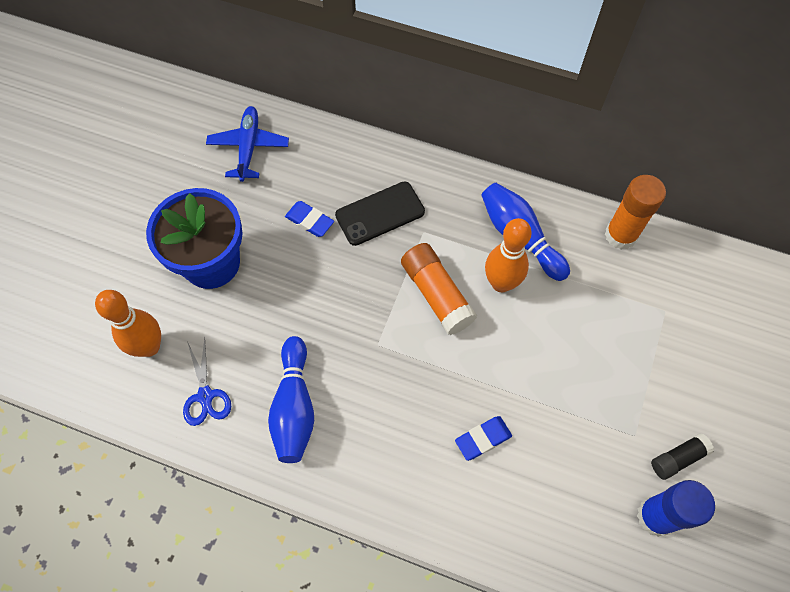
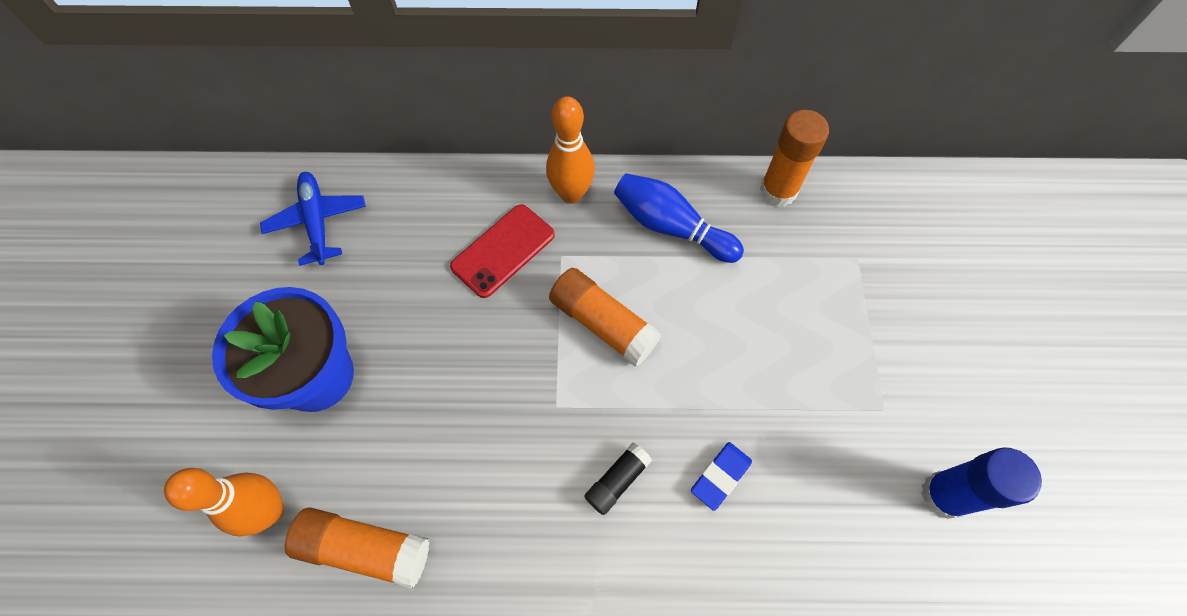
camera: 20 degrees left, 0 degrees up
blue scissors [183,338,231,426] -> orange glue stick [285,507,429,589]
blue bowling pin [268,336,314,463] -> none
blue eraser [285,201,334,237] -> none
black phone [335,181,425,246] -> red phone [450,205,555,298]
orange bowling pin [485,218,532,292] -> orange bowling pin moved to [546,96,595,204]
black glue stick [651,433,714,480] -> black glue stick moved to [584,443,652,515]

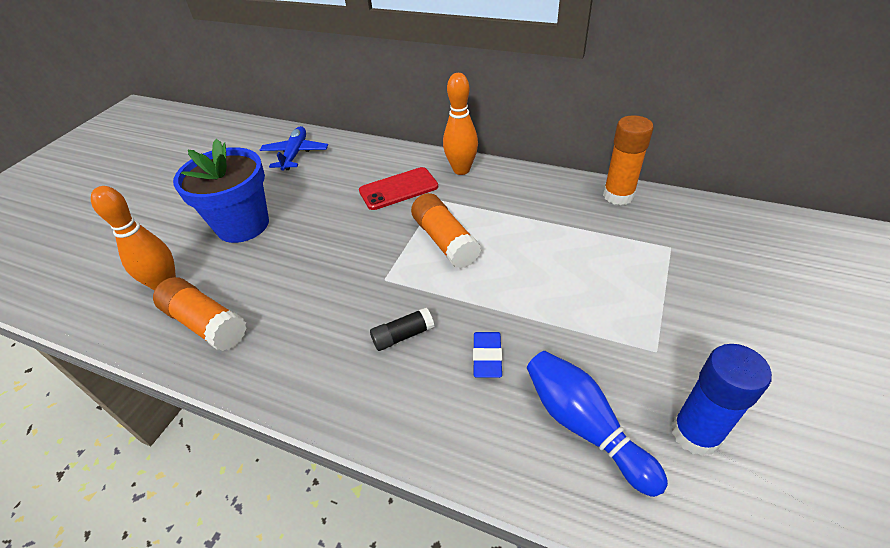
camera: 25 degrees right, 20 degrees down
blue bowling pin [614,173,744,263] -> blue bowling pin moved to [527,351,668,497]
blue eraser [691,442,752,511] -> blue eraser turned 60 degrees counterclockwise [473,332,502,378]

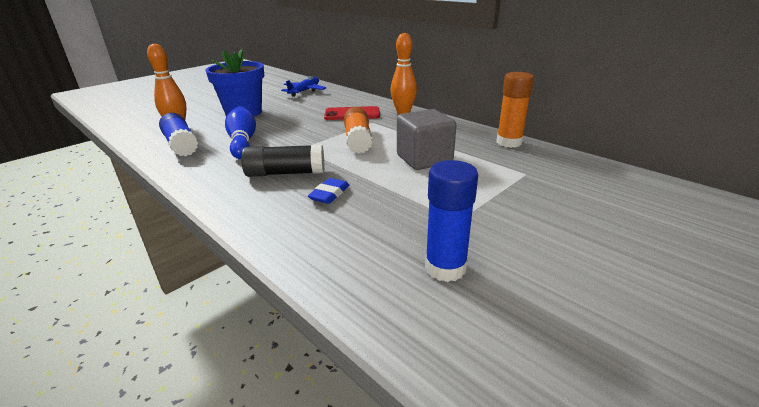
camera: 20 degrees right, 15 degrees down
orange glue stick [153,277,247,351] -> blue glue stick [159,113,198,156]
black glue stick [370,307,434,351] -> black glue stick [241,144,324,177], size x1.70
blue bowling pin [527,351,668,497] -> blue bowling pin moved to [225,106,256,159]
none -> grey cube [397,109,456,170]

